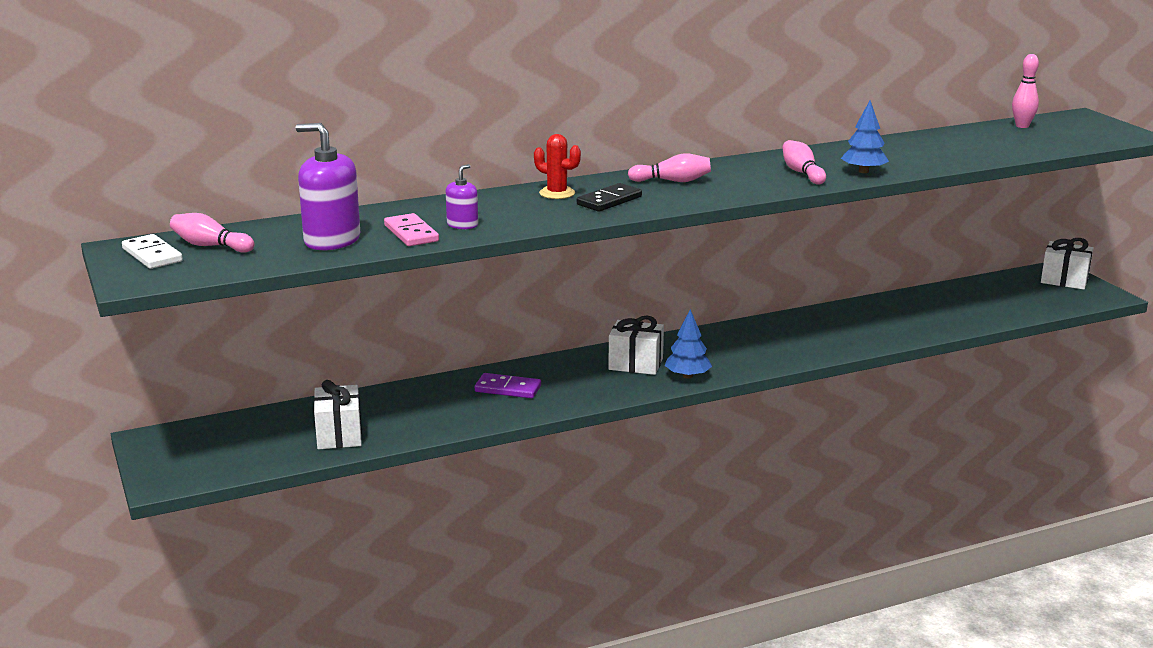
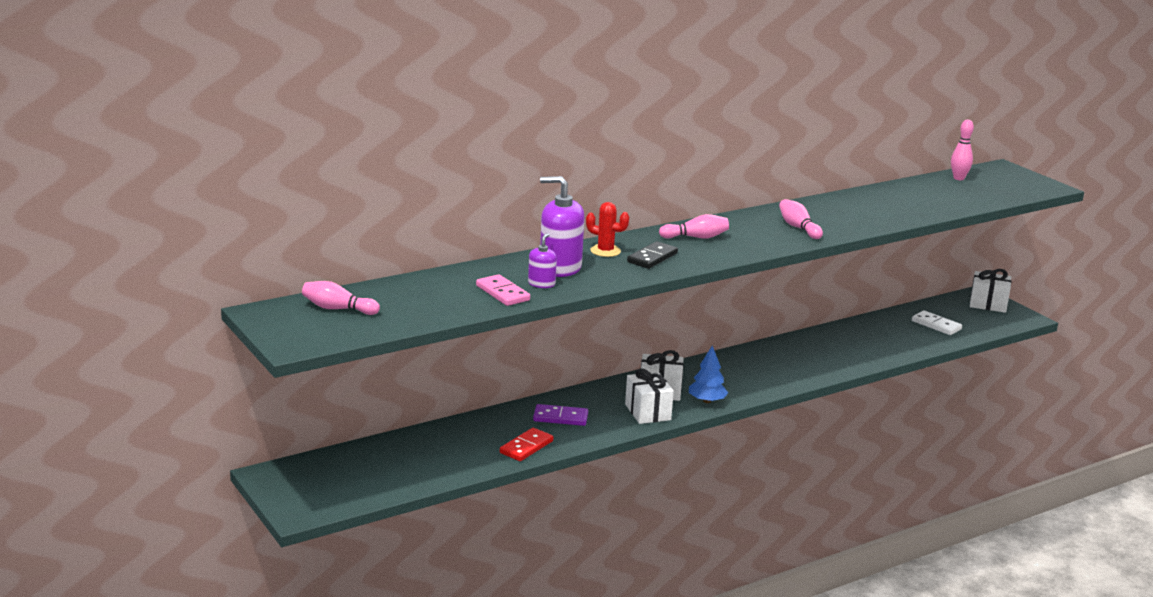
camera: 10 degrees left, 0 degrees up
white domino [122,234,183,269] -> white domino moved to [912,310,962,335]
purple soap dispenser [296,123,360,250] -> purple soap dispenser moved to [540,176,584,277]
white gift [314,380,362,449] -> white gift moved to [625,368,674,424]
blue tree [841,100,889,173] -> none
none -> red domino [500,428,553,461]

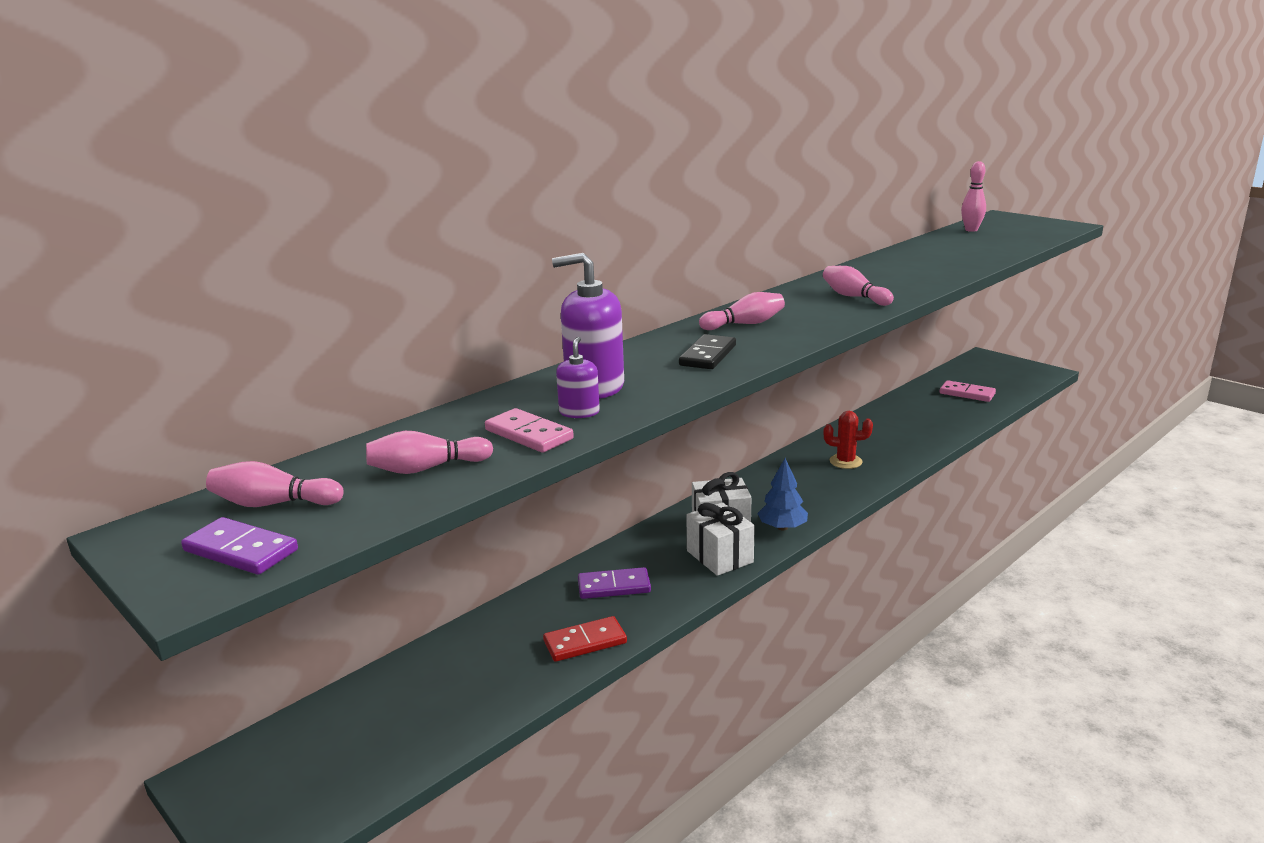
camera: 10 degrees left, 0 degrees up
red domino [500,428,553,461] -> red domino turned 45 degrees clockwise [543,616,627,662]
red cactus [586,202,629,257] -> red cactus moved to [823,411,873,469]
white domino [912,310,962,335] -> pink domino [939,380,996,402]
white gift [970,269,1011,313] -> none
none -> purple domino [181,517,298,575]
none -> pink bowling pin [366,431,493,474]

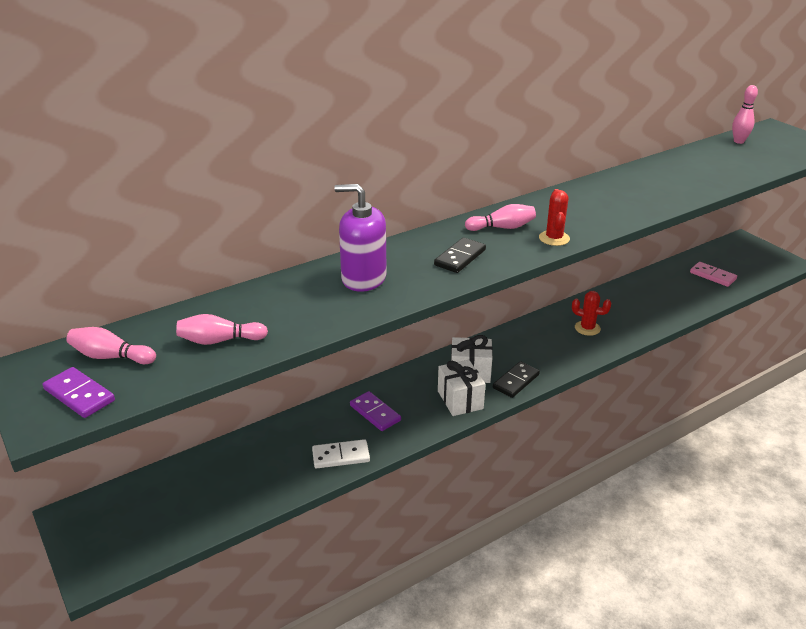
camera: 10 degrees right, 10 degrees up
pink domino [485,408,574,453] -> none
red domino [543,616,627,662] -> white domino [312,439,370,468]
purple soap dispenser [556,337,600,418] -> none
purple domino [578,567,651,599] -> purple domino turned 45 degrees clockwise [350,391,401,431]
blue tree [757,458,808,530] -> black domino [493,361,540,398]
pink bowling pin [823,266,894,306] -> none
none -> red cactus [539,189,570,246]

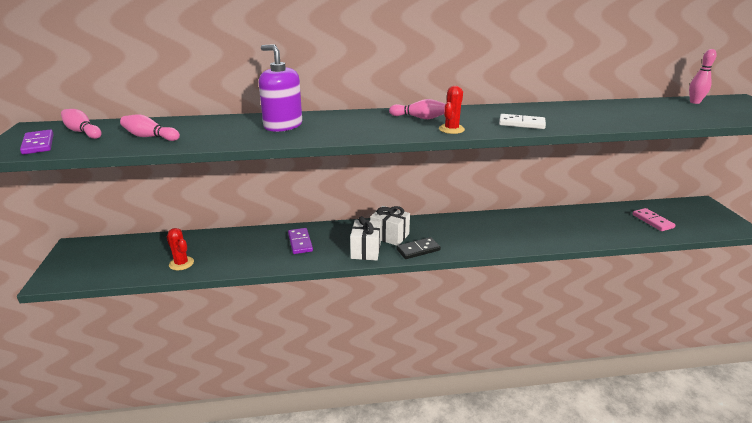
camera: 25 degrees right, 5 degrees down
white domino [312,439,370,468] -> white domino moved to [499,114,546,129]
black domino [434,237,486,273] -> none
red cactus [572,291,611,336] -> red cactus moved to [167,228,194,271]

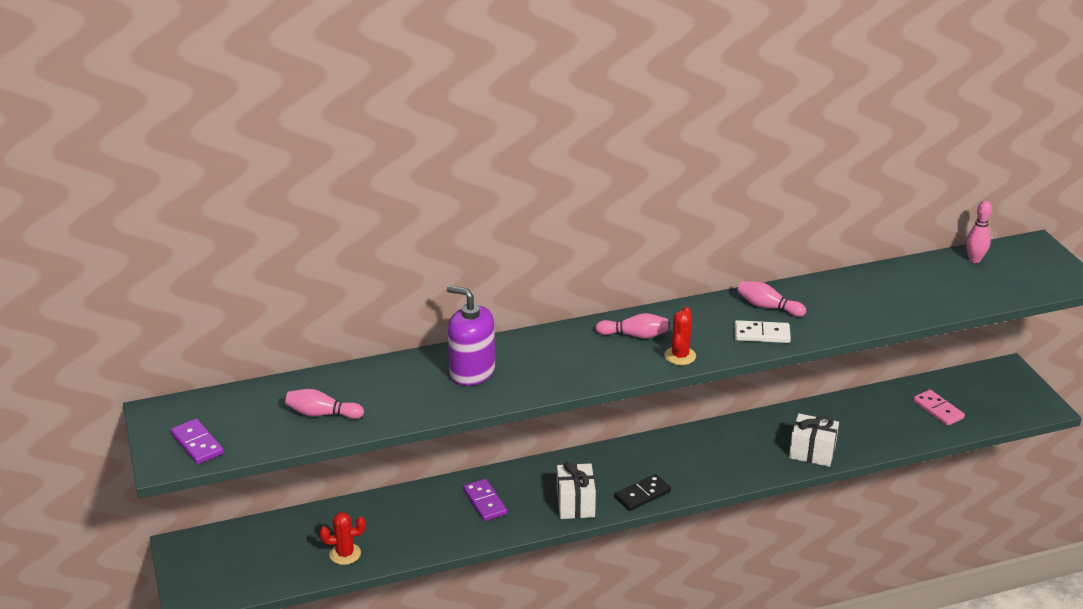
camera: 10 degrees left, 5 degrees up
pink bowling pin [61,109,102,139] -> pink bowling pin moved to [737,281,806,317]
red cactus [167,228,194,271] -> red cactus turned 45 degrees counterclockwise [320,512,366,565]
white gift [370,206,410,246] -> white gift moved to [789,413,839,467]

